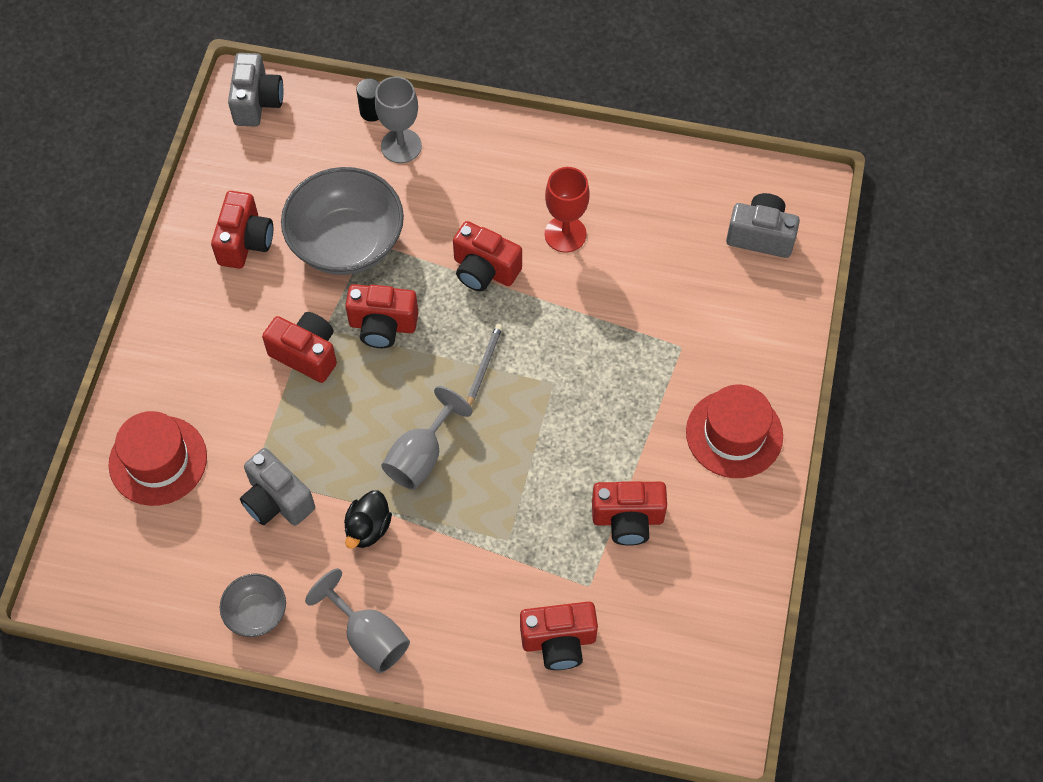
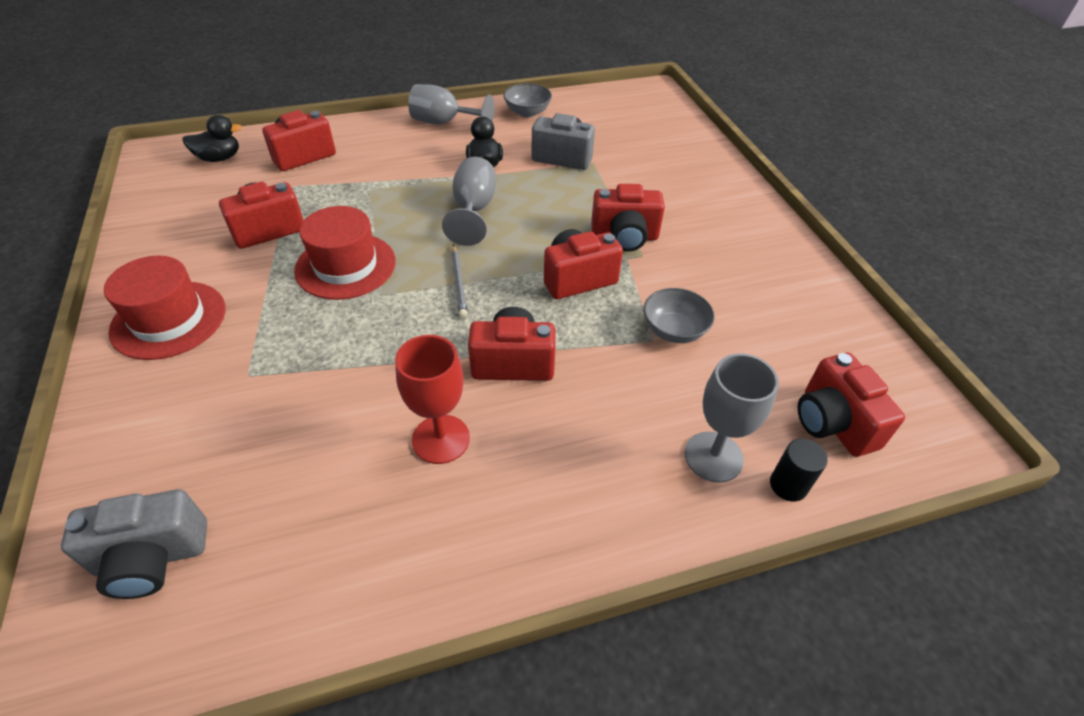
camera: 150 degrees right, 15 degrees down
red hat [109,411,207,506] -> red hat moved to [294,206,396,300]
red camera [211,191,273,269] -> red camera moved to [797,353,905,457]
grey camera [228,53,283,126] -> none
grey bowl [281,167,404,275] -> grey bowl [644,288,715,343], size x0.49
none -> black duck [182,115,242,162]

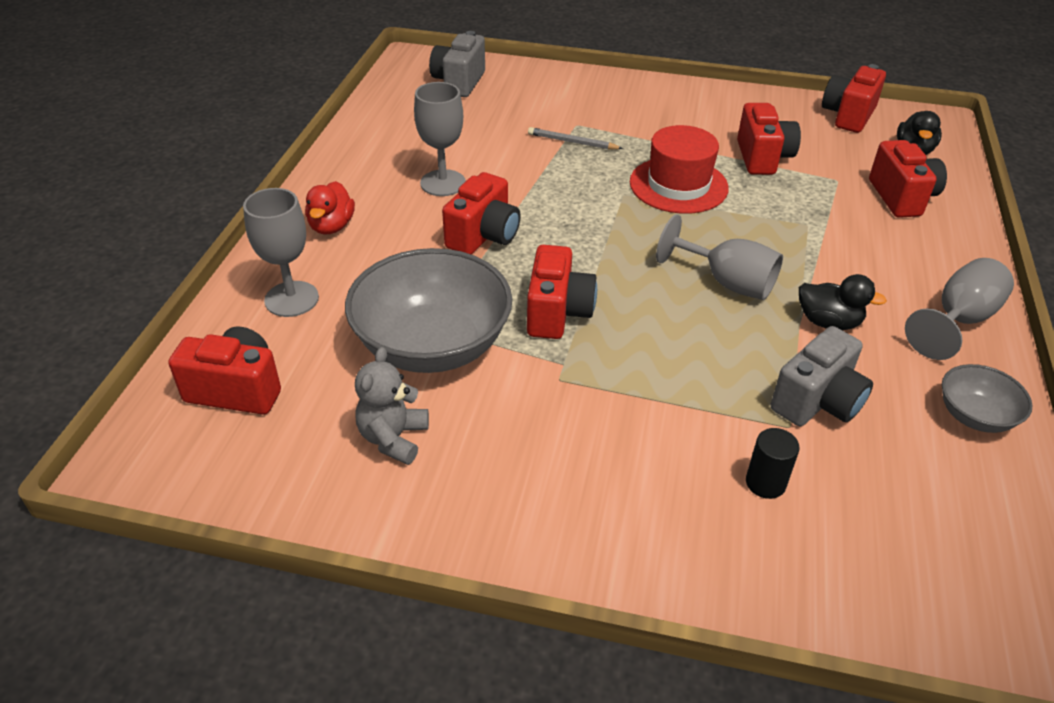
camera: 120 degrees right, 5 degrees down
red hat [104,255,225,360] -> none
red goblet [395,335,470,464] -> grey goblet [414,82,466,196]
grey pencil [451,244,468,318] -> grey pencil moved to [528,127,623,150]
red camera [591,184,665,252] -> red camera moved to [822,64,886,133]
grey bowl [644,288,715,343] -> grey bowl [345,248,512,373], size x2.04
black cylinder [770,438,828,502] -> black cylinder moved to [746,428,800,499]
none -> red duck [305,181,355,235]
none -> grey teddy bear [355,347,429,465]

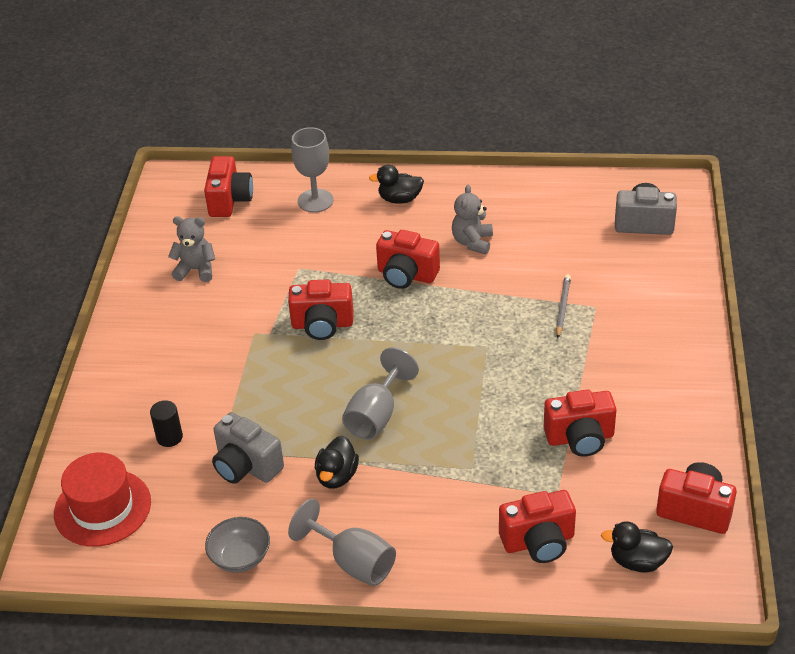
camera: 85 degrees right, 0 degrees up
red duck [305,181,355,235] -> black duck [369,165,424,204]
grey bowl [345,248,512,373] -> none
grey goblet [414,82,466,196] -> grey teddy bear [452,185,493,254]
red hat [630,125,729,214] -> red hat moved to [54,453,151,547]

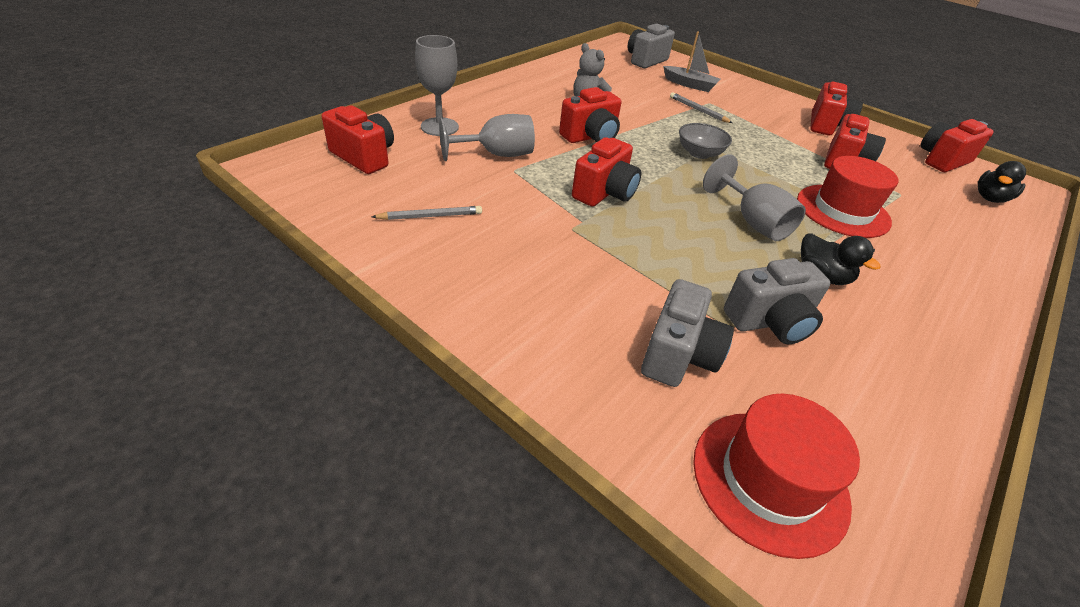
camera: 60 degrees left, 0 degrees up
black cylinder [150,400,183,447] -> grey camera [641,279,734,387]
grey teddy bear [168,216,215,282] -> grey pencil [372,206,482,220]
grey bowl [205,517,270,573] -> grey bowl moved to [679,123,732,159]
grey goblet [288,499,396,586] -> grey goblet moved to [439,114,535,161]
black duck [369,165,424,204] -> none
red camera [499,490,576,563] -> red camera moved to [810,82,863,136]
none -> grey boat [663,32,720,92]
none -> red hat [797,156,898,238]

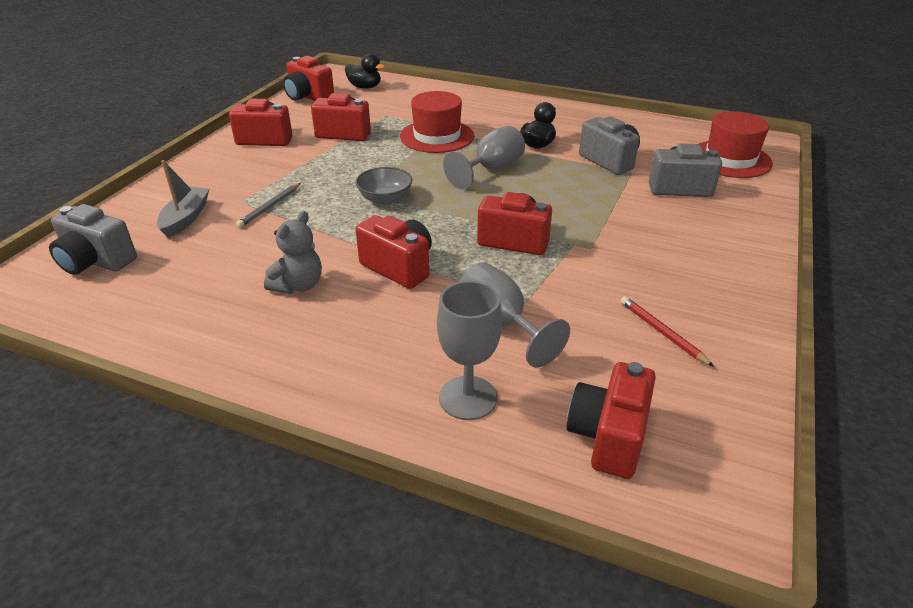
camera: 105 degrees left, 5 degrees down
grey pencil [372,206,482,220] -> red pencil [620,296,714,367]

